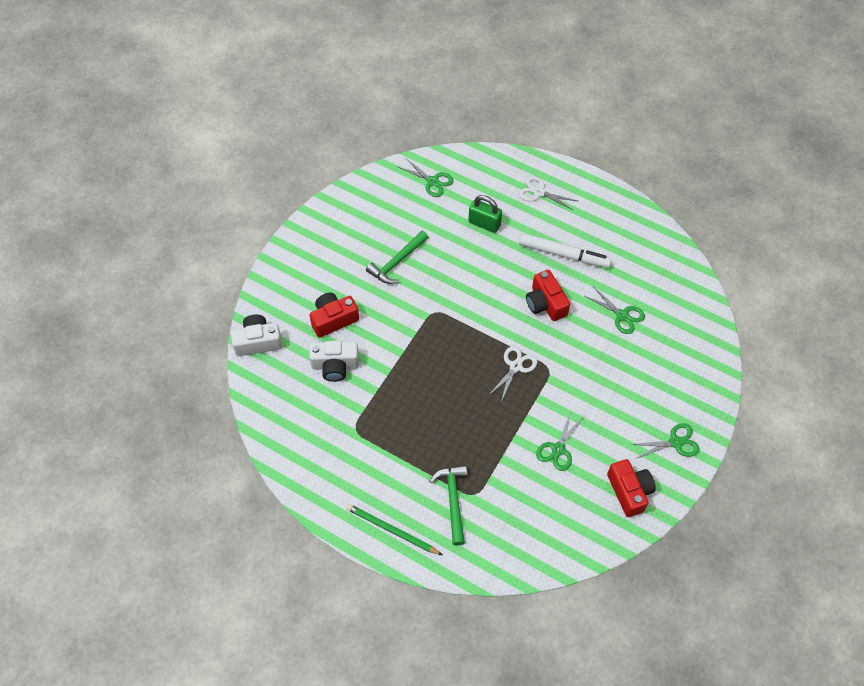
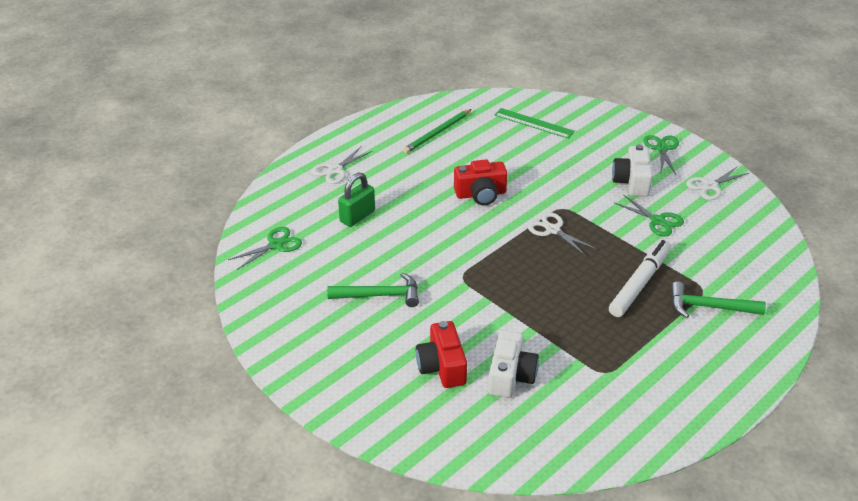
camera: 75 degrees left, 20 degrees down
white camera [231,314,282,356] -> white camera moved to [612,144,653,197]
green pencil [346,504,442,555] -> green pencil moved to [403,109,472,153]
green hammer [366,231,429,284] -> green hammer turned 60 degrees counterclockwise [327,273,419,307]
white marker [519,233,612,268] -> white marker moved to [609,240,671,317]
green scissors [585,288,645,334] -> none
red camera [607,459,656,517] -> white scissors [686,166,749,200]
none -> green ruler [494,108,575,139]

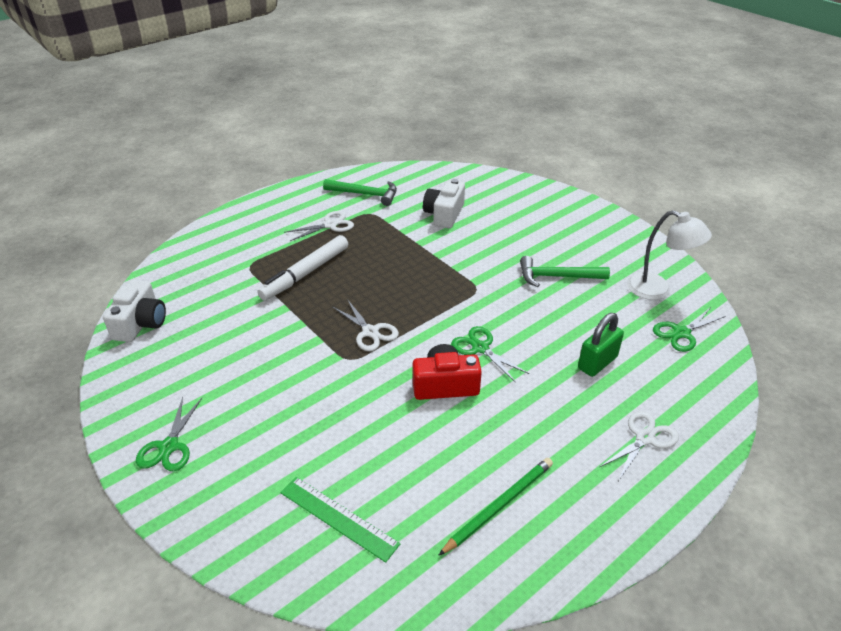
camera: 175 degrees left, 0 degrees up
red camera [416,321,467,388] -> none
white camera [612,144,653,197] -> white camera moved to [103,280,166,342]
green scissors [615,195,684,237] -> green scissors moved to [451,326,529,383]
green hammer [671,281,766,318] -> green hammer moved to [323,179,397,206]
white scissors [686,166,749,200] -> white scissors moved to [284,211,354,241]
none -> white lamp [627,210,712,300]

